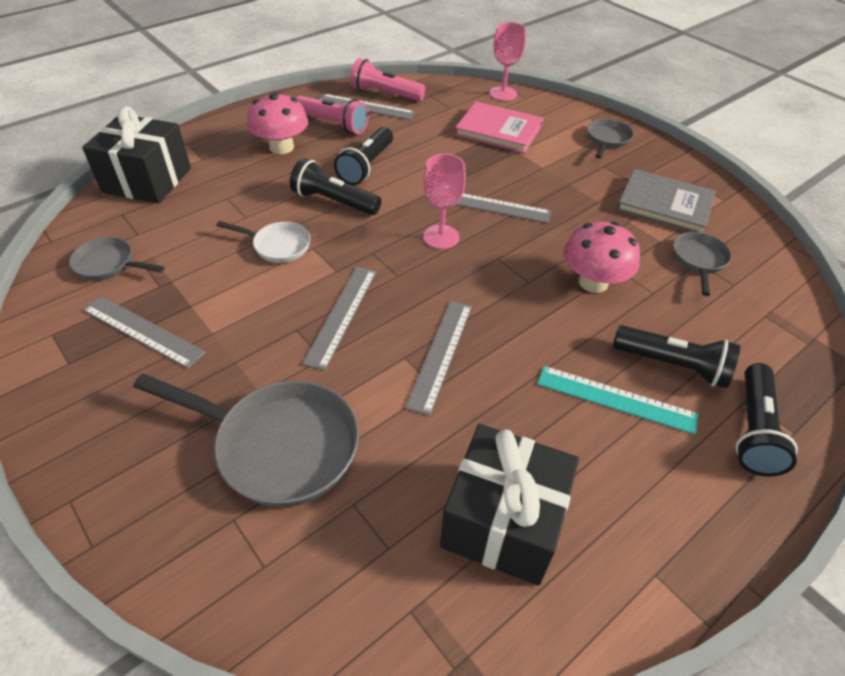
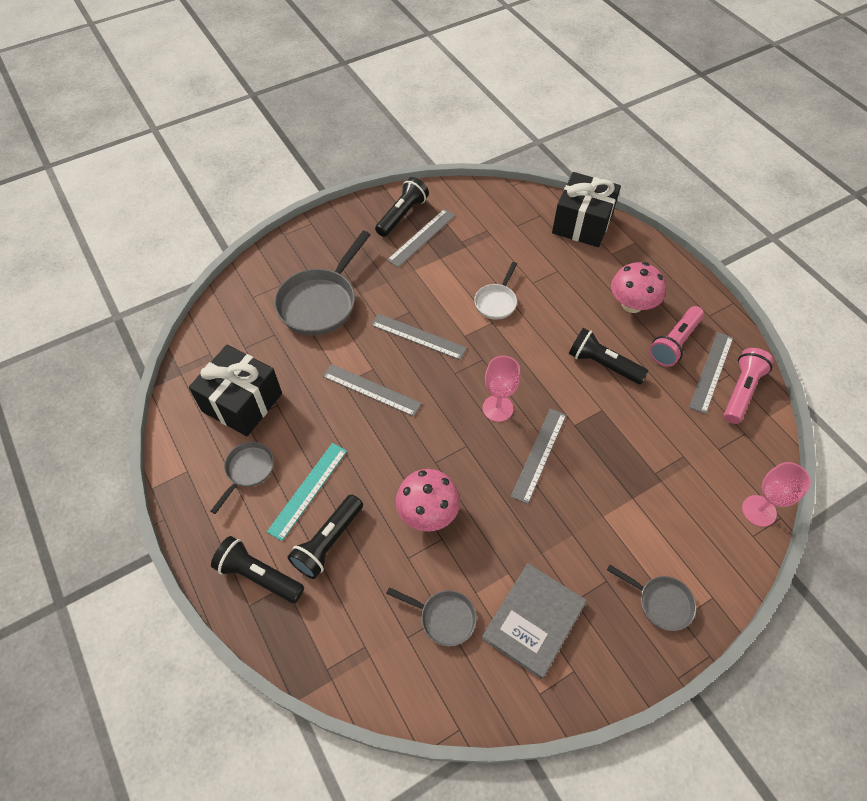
camera: 100 degrees right, 10 degrees up
grey pan [69,237,165,281] -> grey pan moved to [211,442,274,514]
black flashlight [290,158,382,215] -> black flashlight moved to [375,177,429,237]
pink book [455,102,543,153] -> none

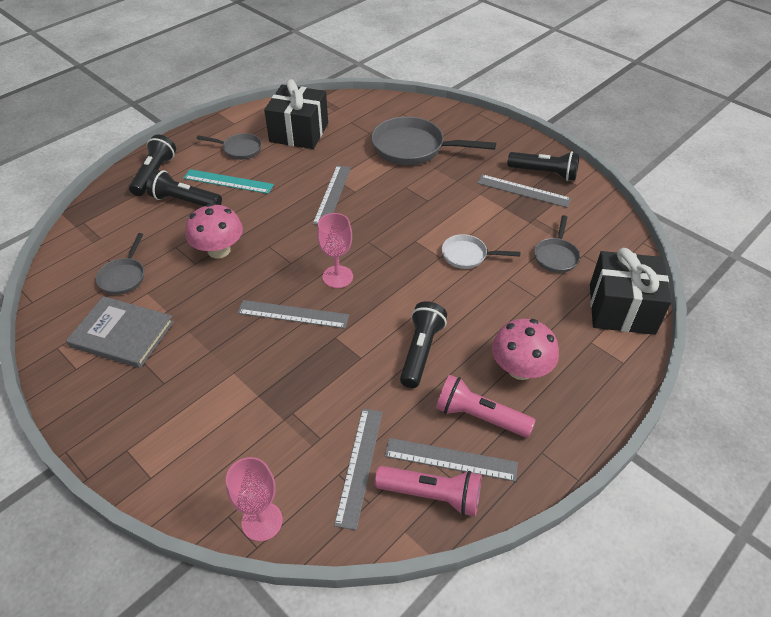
camera: 75 degrees right, 10 degrees down
grey ruler [371,314,467,360] -> grey ruler moved to [334,408,383,530]
grey pan [607,565,696,631] -> grey pan moved to [534,215,580,273]

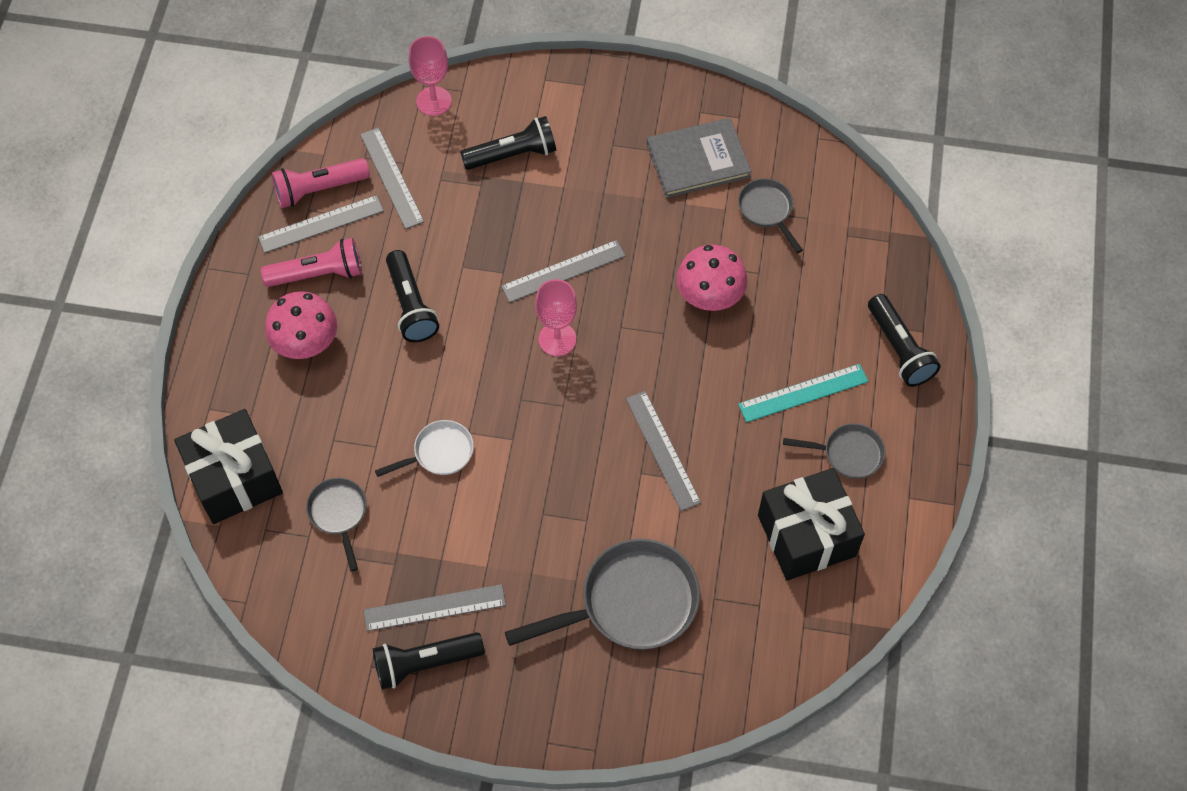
camera: 145 degrees right, 15 degrees up
black flashlight [146,169,222,206] -> black flashlight moved to [460,116,556,170]
grey pan [196,133,262,160] -> grey pan turned 150 degrees counterclockwise [783,423,886,479]

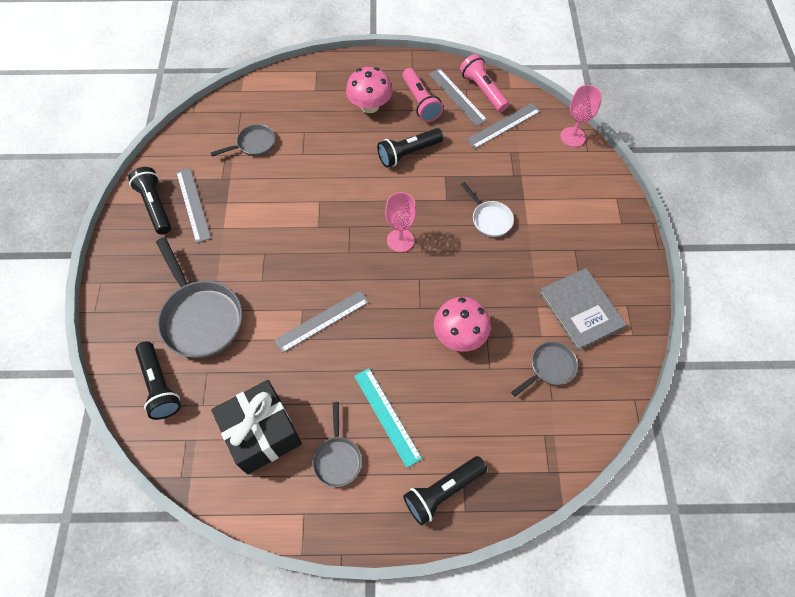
camera: 80 degrees right, 0 degrees up
black gift [174,409,283,524] -> none
white pan [375,420,474,477] -> white pan moved to [461,182,514,237]
black flashlight [460,116,556,170] -> black flashlight moved to [135,341,181,420]
grey ruler [501,240,626,303] -> none

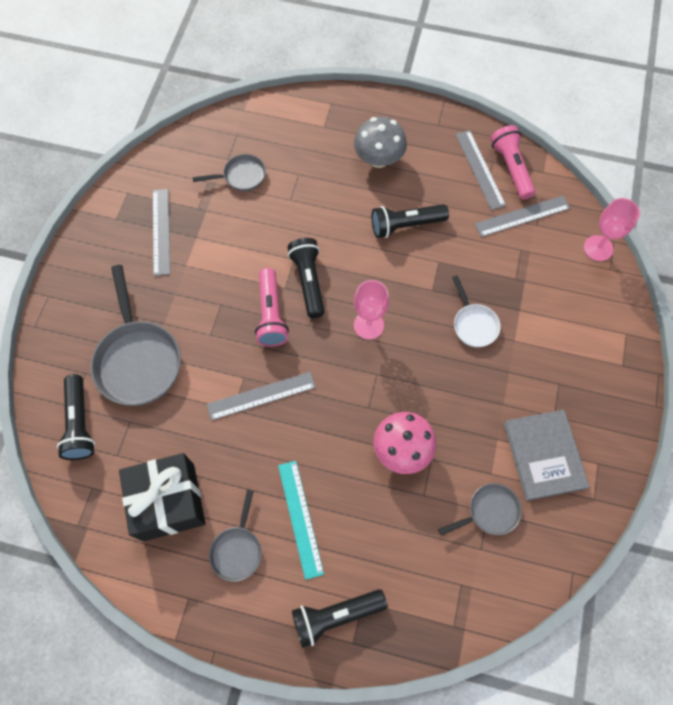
camera: 15 degrees right, 5 degrees up
black flashlight [128,167,171,234] -> black flashlight moved to [287,238,325,318]
pink mushroom [346,67,393,113] -> grey mushroom [354,117,407,168]
pink flashlight [402,68,443,122] -> pink flashlight moved to [255,268,289,347]

